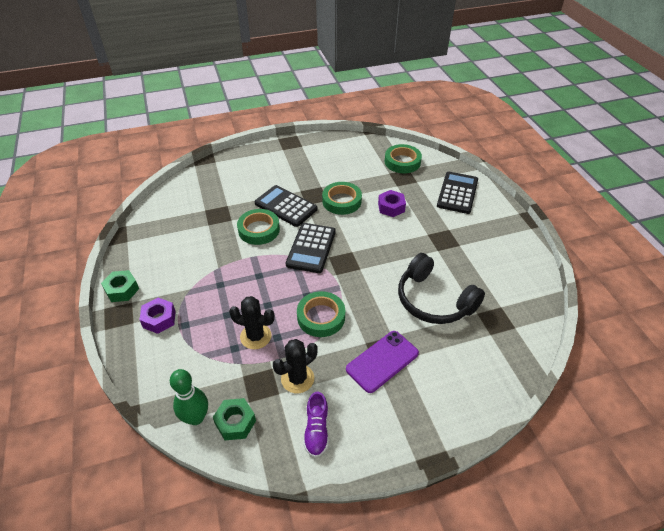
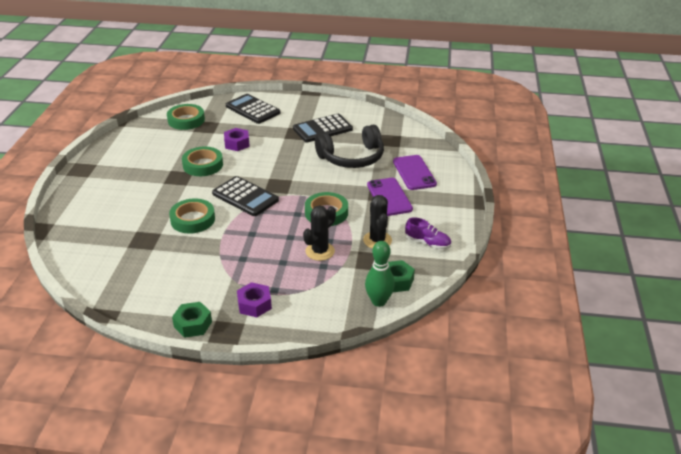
camera: 65 degrees left, 10 degrees down
black calculator [255,185,318,227] -> black calculator moved to [293,114,353,142]
none -> purple phone [393,155,437,190]

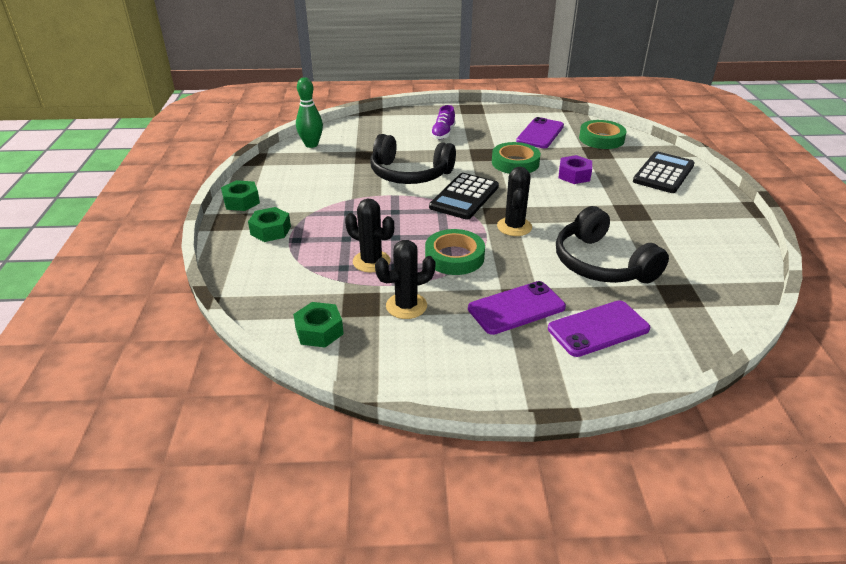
camera: 80 degrees right, 0 degrees up
green tape [169,198,215,234] -> black headphones [370,134,456,184]
purple nut [237,282,272,317] -> green nut [248,207,291,242]
black calculator [293,114,353,142] -> none
green bowling pin [365,241,395,307] -> green bowling pin moved to [296,77,323,148]
purple shoe [405,217,451,249] -> purple shoe moved to [431,105,456,139]
none -> black cactus [497,167,532,236]
none -> purple phone [516,117,564,148]

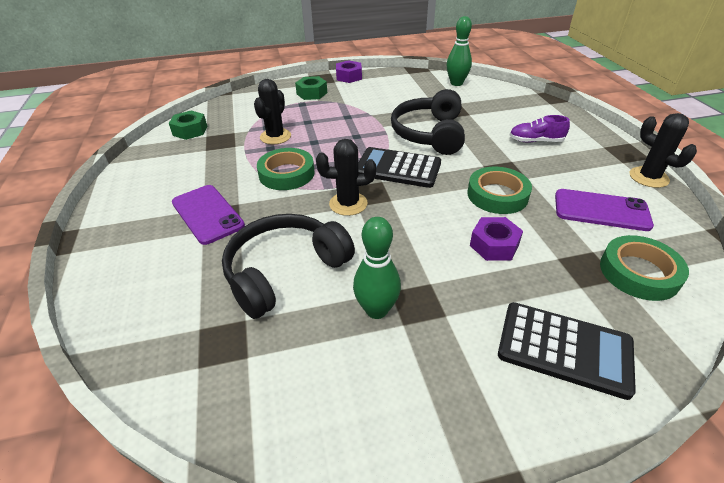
camera: 80 degrees right, 5 degrees up
green nut [221,180,260,211] -> purple nut [336,60,362,83]
black cactus [375,240,435,319] -> black cactus moved to [630,113,697,188]
purple phone [548,301,650,357] -> none
none -> green bowling pin [353,217,401,319]

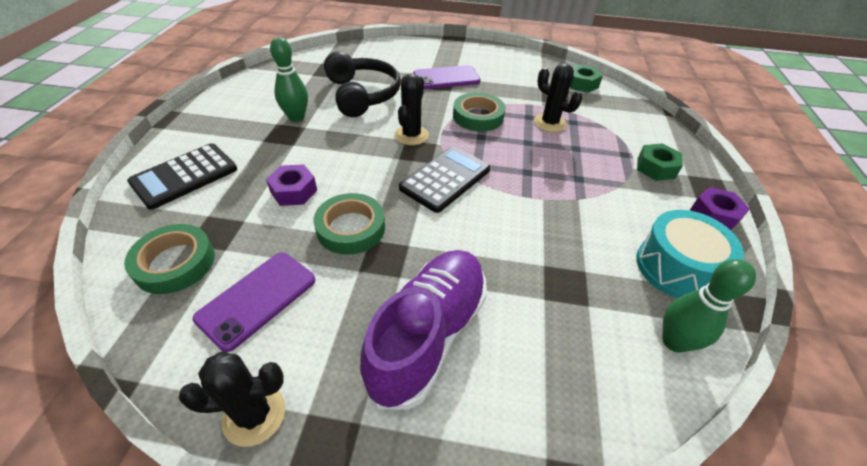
camera: 110 degrees right, 5 degrees up
black headphones [391,89,465,155] -> none
purple shoe [510,115,570,143] -> purple shoe [360,250,487,410], size x2.05
none -> turquoise drum [636,210,744,298]

